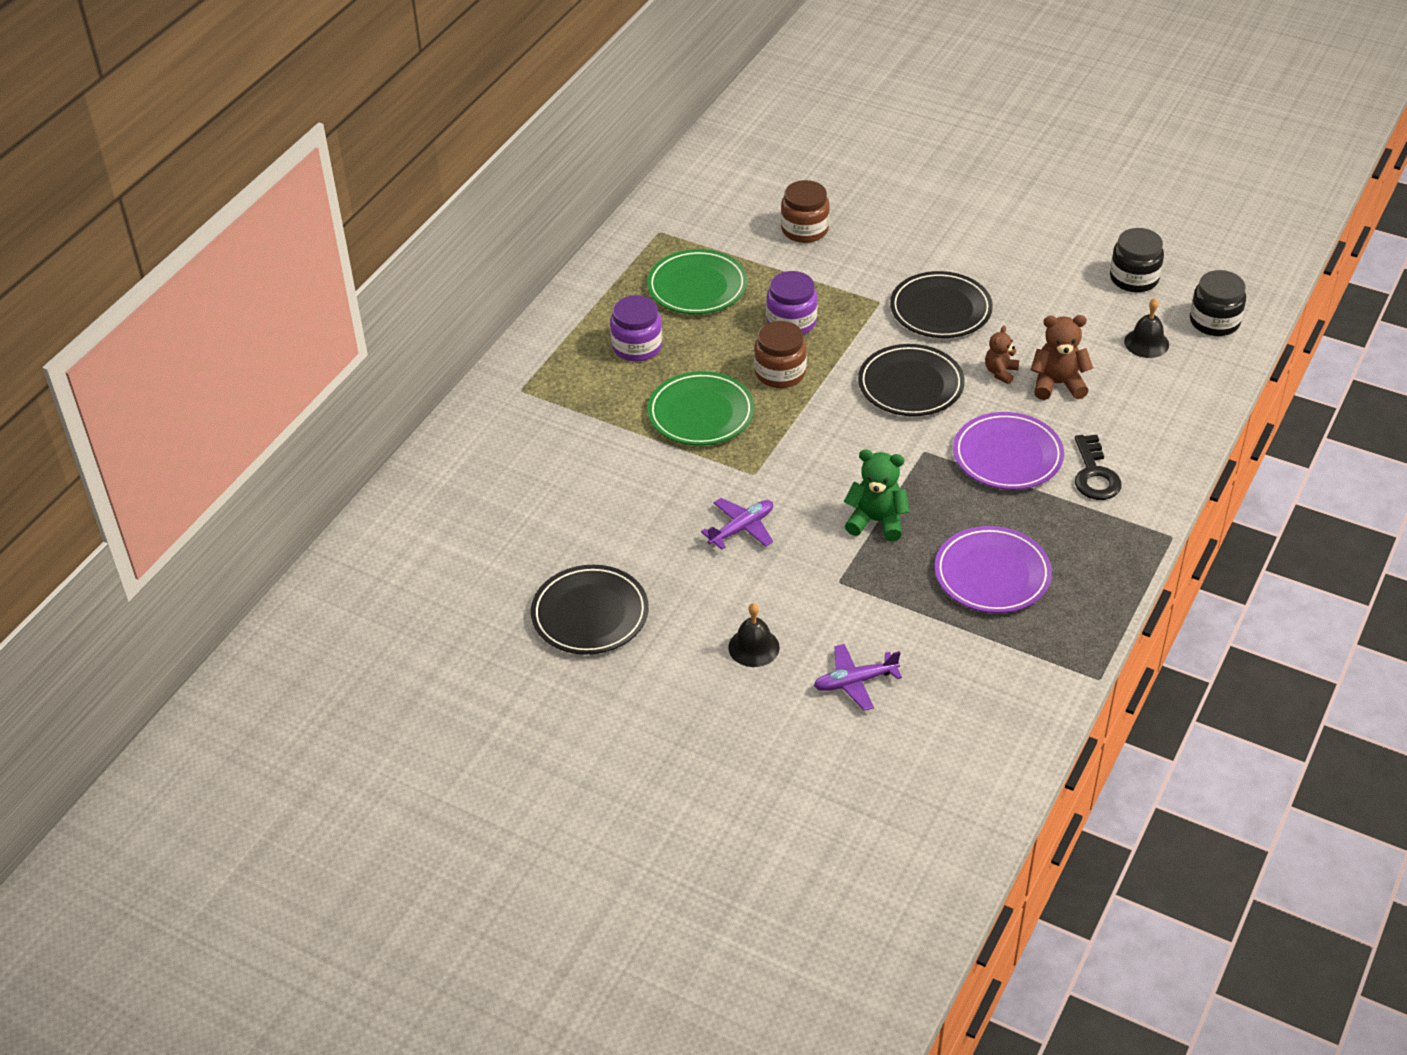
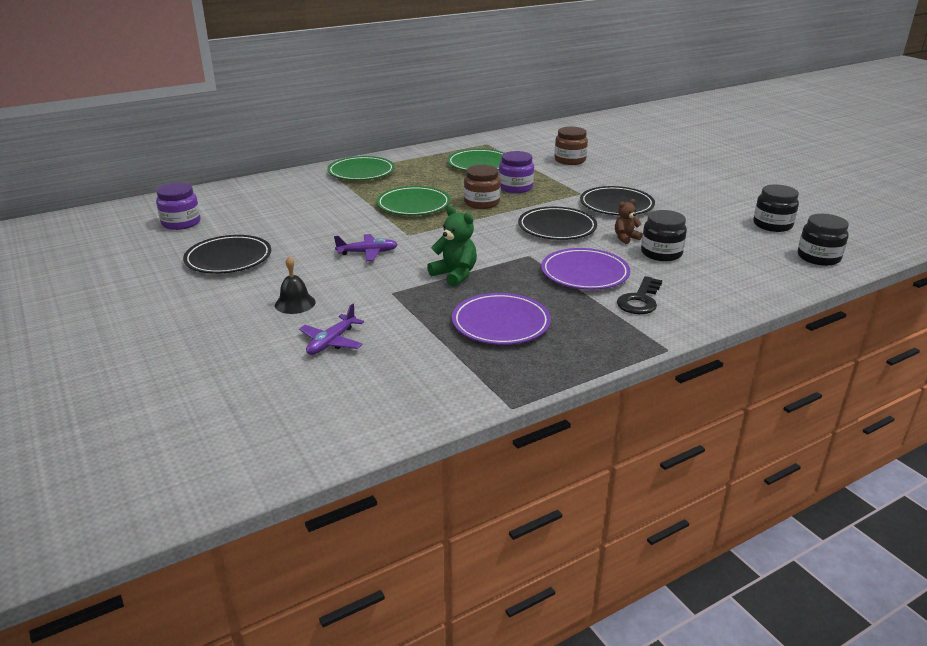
camera: 30 degrees right, 15 degrees down
purple jar [610,295,662,362] -> purple jar moved to [156,183,201,230]
purple plane [814,644,902,711] -> purple plane turned 75 degrees counterclockwise [299,304,364,355]
brown teddy bear [1031,315,1093,400] -> black jar [641,210,687,261]
black bell [1124,298,1169,358] -> none
none -> green plate [327,156,395,180]

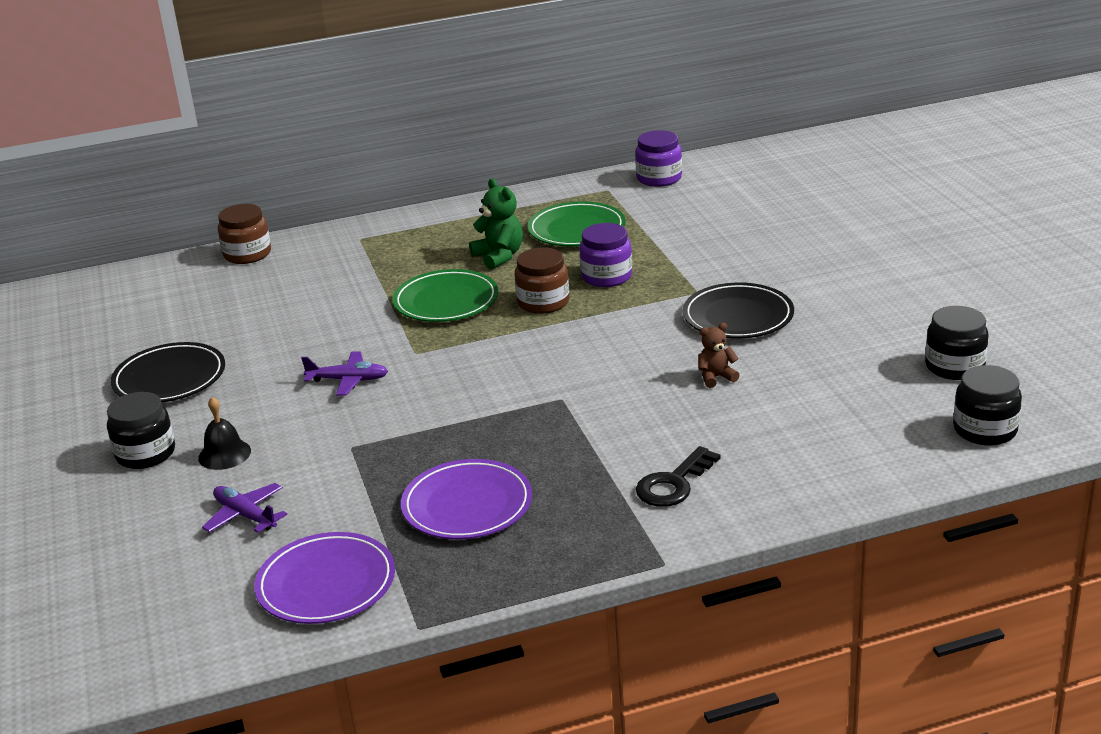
camera: 15 degrees right, 0 degrees up
purple jar [156,183,201,230] -> purple jar moved to [635,130,682,187]
purple plane [299,304,364,355] -> purple plane turned 90 degrees clockwise [202,483,287,533]
green plate [327,156,395,180] -> none
green teddy bear [427,206,477,287] -> green teddy bear moved to [469,178,523,270]
black plate [518,207,597,240] -> none
purple plate [541,248,630,290] -> purple plate moved to [254,532,395,624]
brown jar [554,127,588,165] -> brown jar moved to [218,204,271,264]
black jar [641,210,687,261] -> black jar moved to [107,392,175,469]

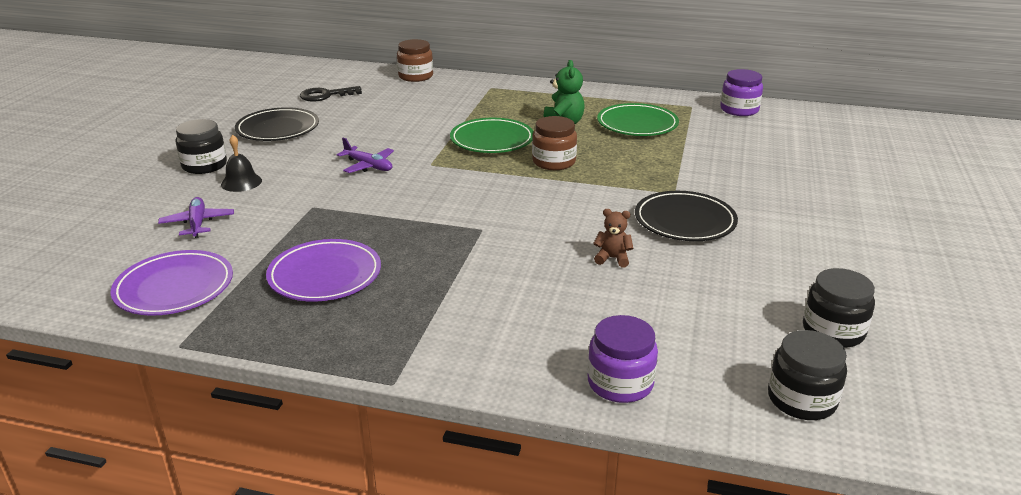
camera: 30 degrees right, 0 degrees up
purple jar [579,223,632,287] -> purple jar moved to [588,315,658,403]
black key [636,446,721,507] -> black key moved to [300,86,362,102]

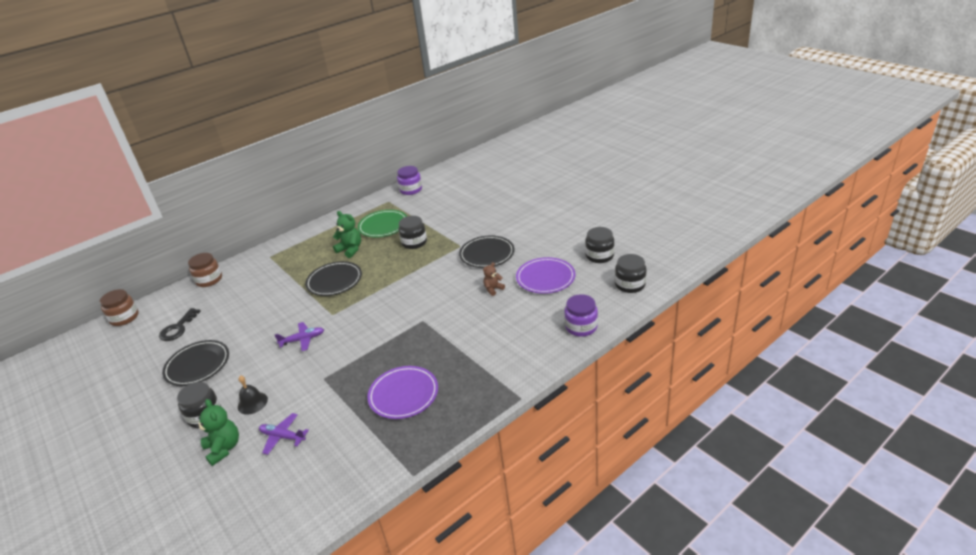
camera: 50 degrees left, 5 degrees up
purple plate [111,250,233,316] -> purple plate moved to [516,257,575,294]
green plate [450,118,534,153] -> black plate [305,261,362,296]
brown jar [532,116,577,170] -> brown jar moved to [100,289,139,326]
none -> green teddy bear [196,399,239,466]
none -> black jar [398,216,427,249]

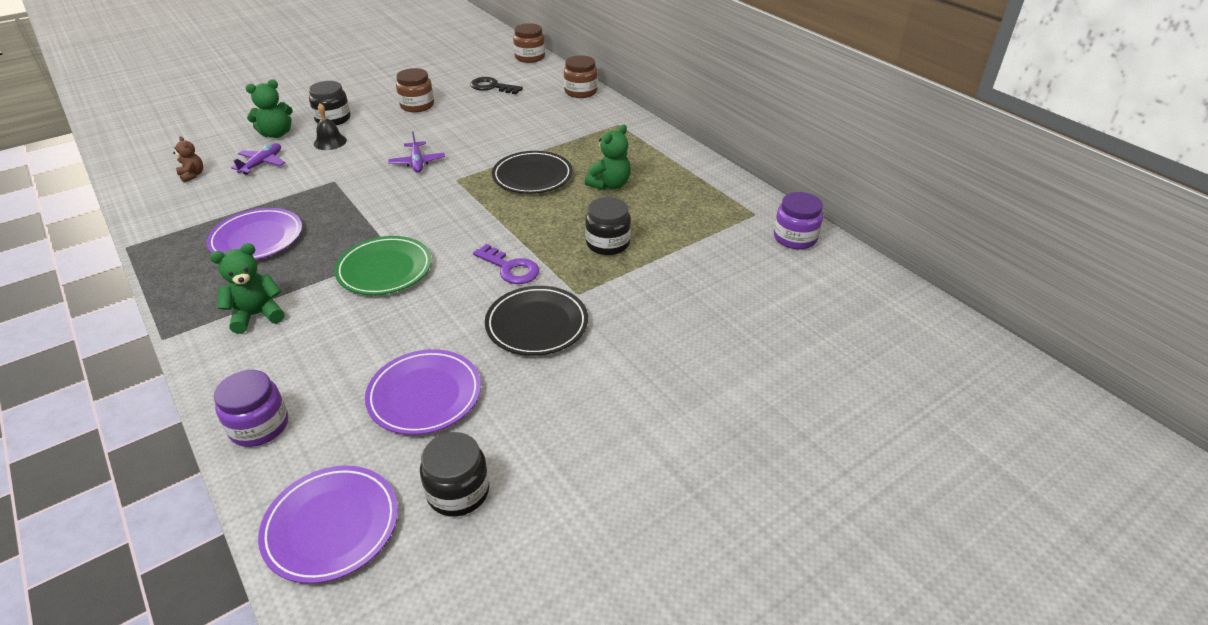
camera: 90 degrees right, 5 degrees up
black plate [162,340,229,386] -> brown jar [396,68,434,112]
green plate [358,210,407,237] -> green plate moved to [334,236,432,295]
brown teddy bear [483,262,505,296] -> brown teddy bear moved to [173,136,203,183]
black jar [615,254,646,293] -> purple plate [258,466,398,584]
none -> green teddy bear [210,243,285,334]
none -> purple key [473,244,539,284]

